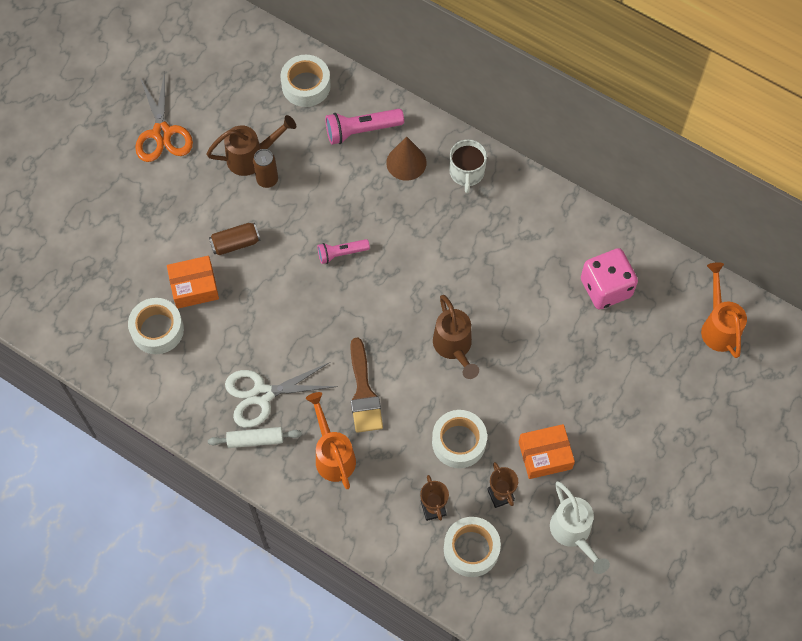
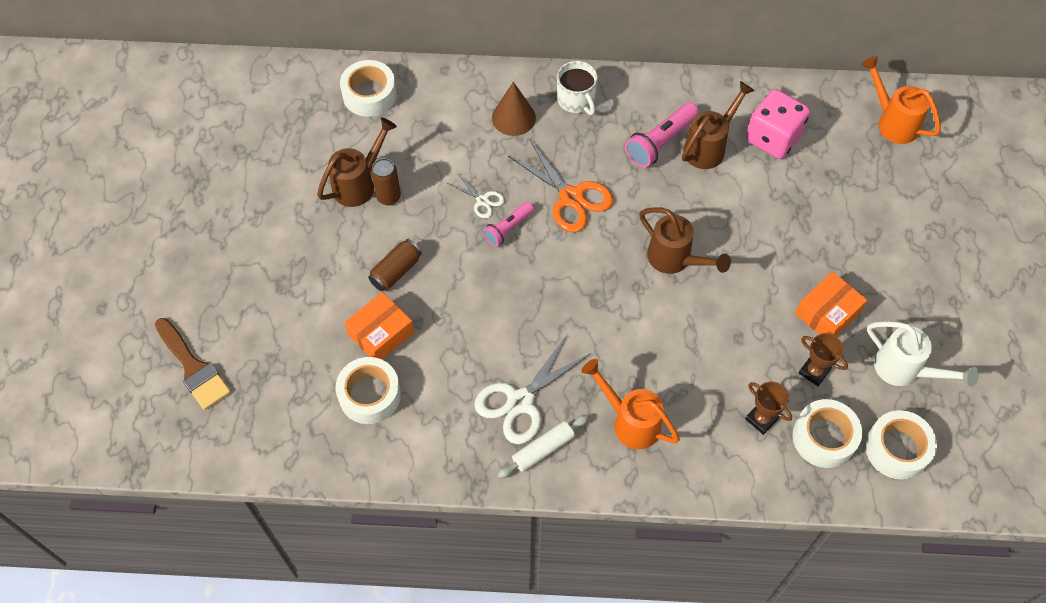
camera: 30 degrees left, 5 degrees down
orange scissors [135,73,193,162] -> orange scissors moved to [508,140,614,232]
pink flashlight [326,109,404,144] -> pink flashlight moved to [625,102,699,168]
brown brush [350,338,383,433] -> brown brush moved to [155,318,231,410]
white tape [432,410,487,468] -> white tape moved to [865,410,937,480]
none -> white scissors [448,174,505,218]
none -> brown watering can [682,81,755,169]

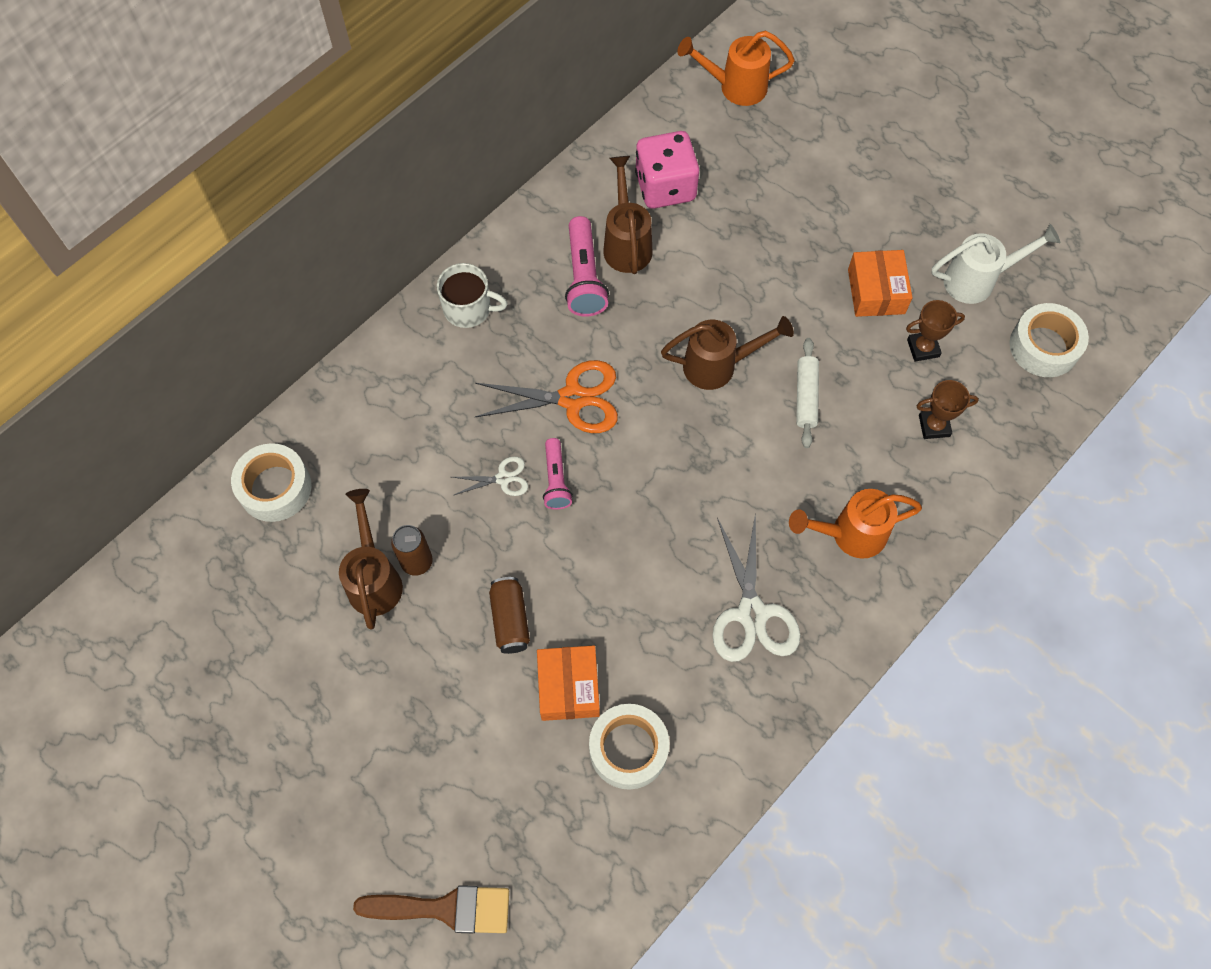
camera: 50 degrees left, 5 degrees up
brown cone [492,82,536,136] -> none
white rolling pin [497,415,589,479] -> white rolling pin moved to [796,338,819,448]
white tape [792,399,862,468] -> none

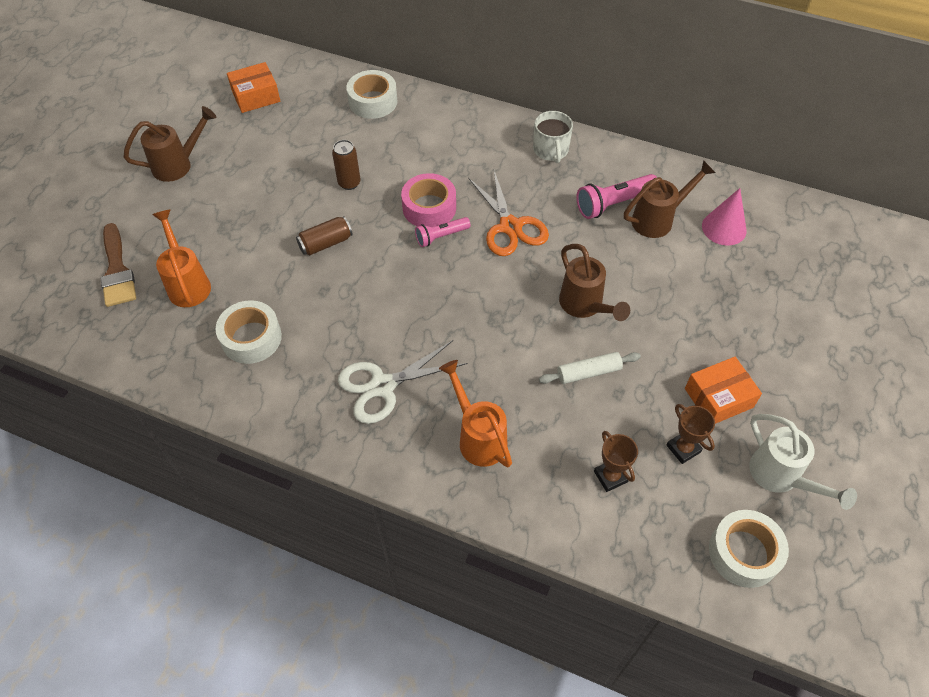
camera: 70 degrees right, 10 degrees down
brown watering can [339,489,403,629] -> brown watering can moved to [124,106,217,182]
white scissors [452,456,528,496] -> pink tape [401,173,456,227]
orange box [537,645,600,721] -> orange box moved to [227,62,280,113]
pink dice [635,131,699,209] -> pink cone [702,188,747,245]
orange watering can [677,31,795,106] -> orange watering can moved to [152,210,211,307]

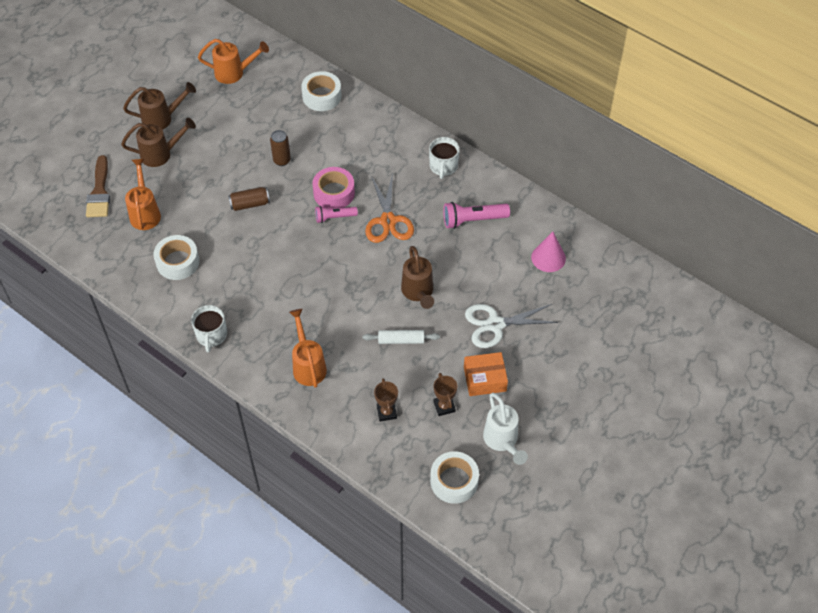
camera: 15 degrees right, 0 degrees up
orange box [227,62,280,113] -> orange watering can [198,39,269,84]
white scissors [338,340,468,424] -> white scissors moved to [465,304,559,348]
brown watering can [624,160,715,238] -> brown watering can moved to [121,118,196,167]
none -> white mug [191,305,227,352]

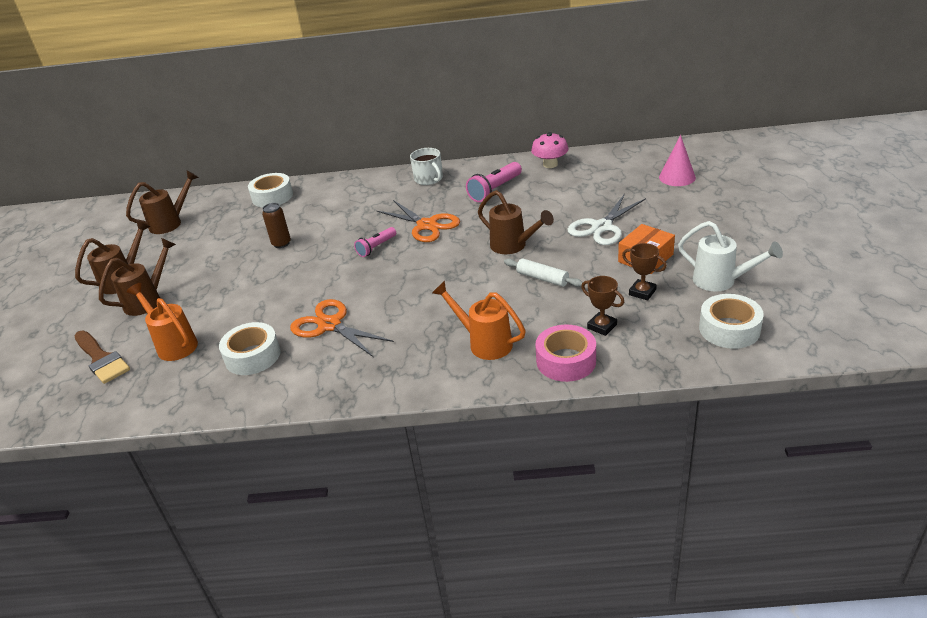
camera: 35 degrees left, 20 degrees down
white mug [191,305,227,352] -> none
orange watering can [198,39,269,84] -> brown watering can [126,170,199,234]
brown can [228,187,270,211] -> none
pink tape [312,167,355,209] -> pink tape moved to [535,325,596,382]
white rolling pin [363,330,440,344] -> white rolling pin turned 75 degrees clockwise [504,258,583,287]
pink cone [531,232,566,272] -> pink cone moved to [659,135,696,186]
none -> orange scissors [290,299,394,357]
none -> pink mushroom [531,132,569,168]

